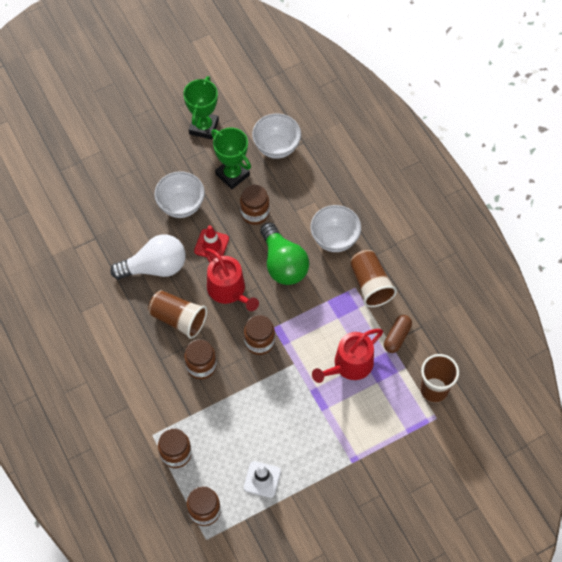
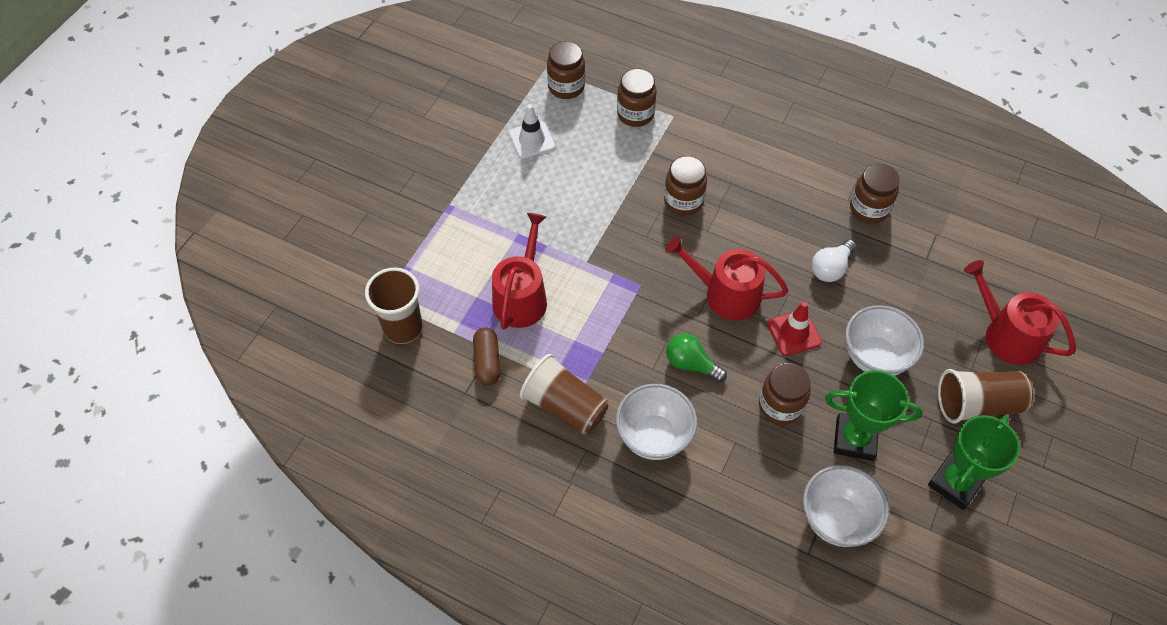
camera: 145 degrees right, 5 degrees down
white light bulb [110,234,186,279] -> white light bulb [812,239,856,282], size x0.57
brown cup [148,290,207,339] -> brown cup moved to [938,369,1033,424]
green trophy [183,76,219,140] -> green trophy turned 60 degrees clockwise [928,415,1020,510]
brown jar [244,315,275,355] -> brown jar moved to [850,164,900,223]
green light bulb [260,222,309,285] -> green light bulb [666,333,727,383], size x0.57
none -> red watering can [964,260,1076,365]

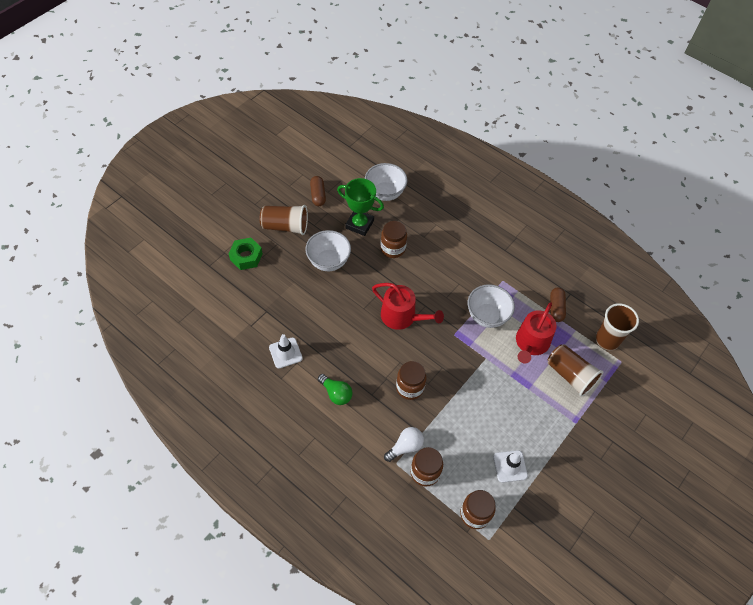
camera: 170 degrees left, 0 degrees up
brown cup [520,354,609,435] -> brown cup moved to [548,344,603,397]
white bowl [616,384,697,460] -> white bowl moved to [468,284,515,328]
green light bulb [666,333,727,383] -> green light bulb moved to [318,374,353,405]
red traffic cone [767,301,822,356] -> none
white light bulb [812,239,856,282] -> white light bulb moved to [384,427,424,462]
brown jar [850,164,900,223] -> white traffic cone [269,334,303,368]
green trophy [928,415,1020,510] -> brown capsule [310,176,326,206]
red watering can [964,260,1076,365] -> green nut [229,238,263,270]

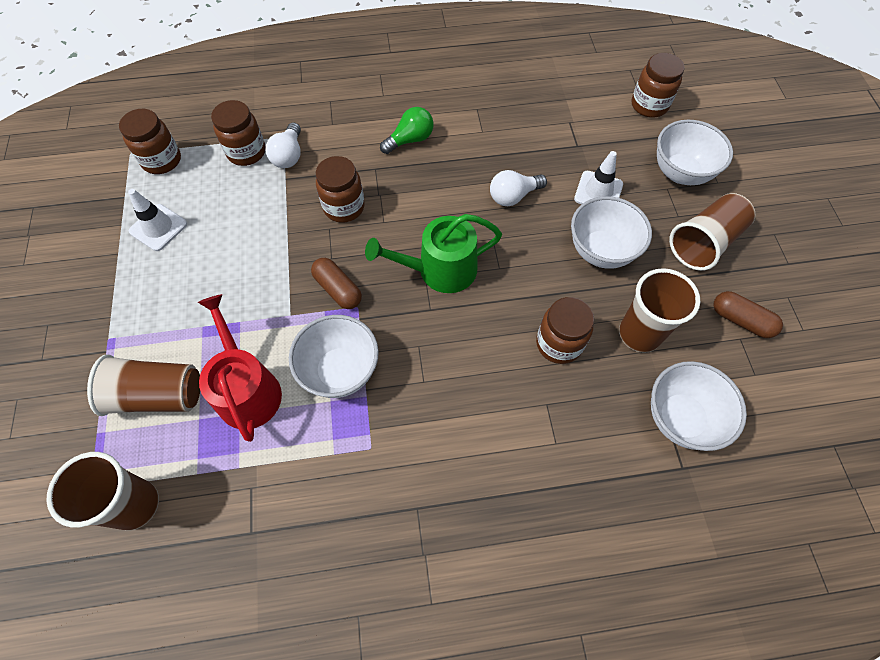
camera: 135 degrees right, 5 degrees up
green nut [229,238,263,270] -> white bowl [657,120,733,185]
white traffic cone [269,334,303,368] -> white traffic cone moved to [574,151,623,204]
green light bulb [318,374,353,405] -> green light bulb turned 150 degrees clockwise [380,107,434,154]
green trophy [337,178,384,236] -> brown cup [619,268,700,353]
red watering can [372,283,444,330] -> green watering can [365,214,502,293]
brown capsule [550,287,566,322] -> brown capsule moved to [311,258,362,309]
none -> white light bulb [490,170,547,206]
none -> brown jar [632,53,684,118]

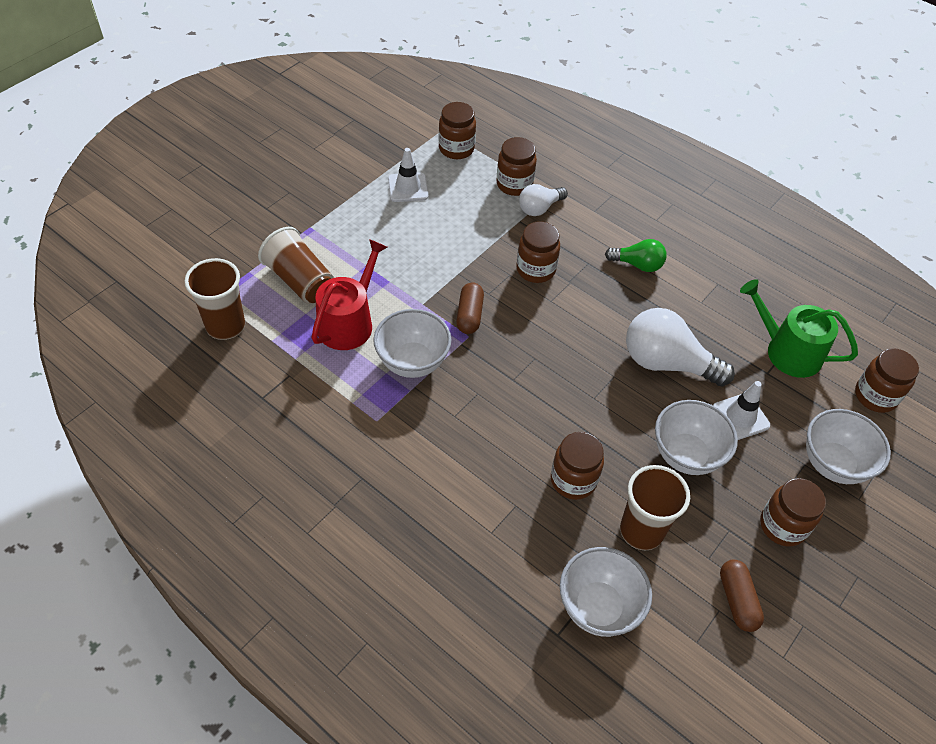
camera: 45 degrees right, 10 degrees down
green watering can [365,214,502,293] -> green watering can moved to [740,279,858,378]
white light bulb [490,170,547,206] -> white light bulb [626,308,735,386], size x1.74
brown cup [669,193,755,271] -> brown jar [760,478,826,546]

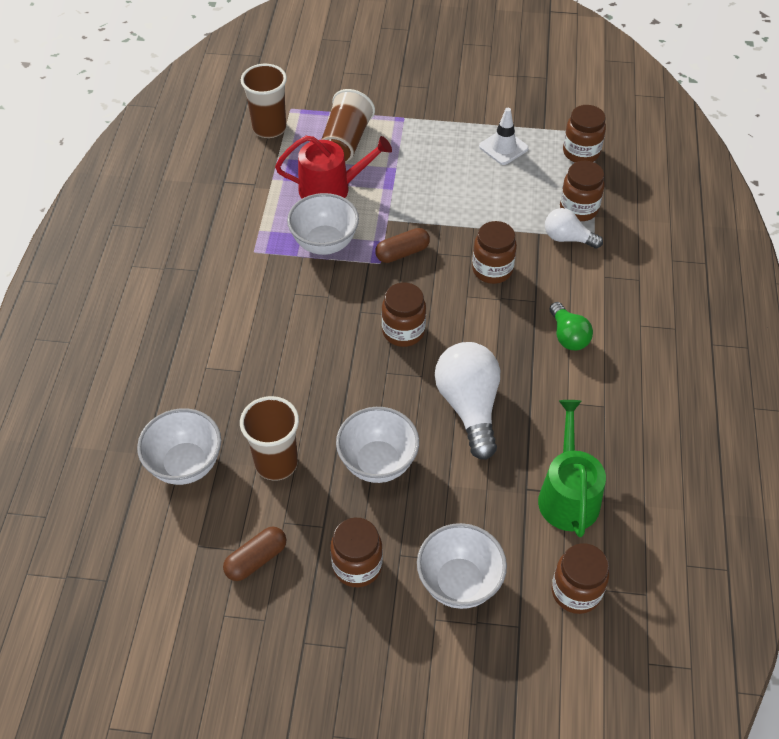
camera: 60 degrees right, 0 degrees up
brown jar [551,432,604,500] -> brown jar moved to [382,283,426,347]
white traffic cone [713,381,770,440] -> none

